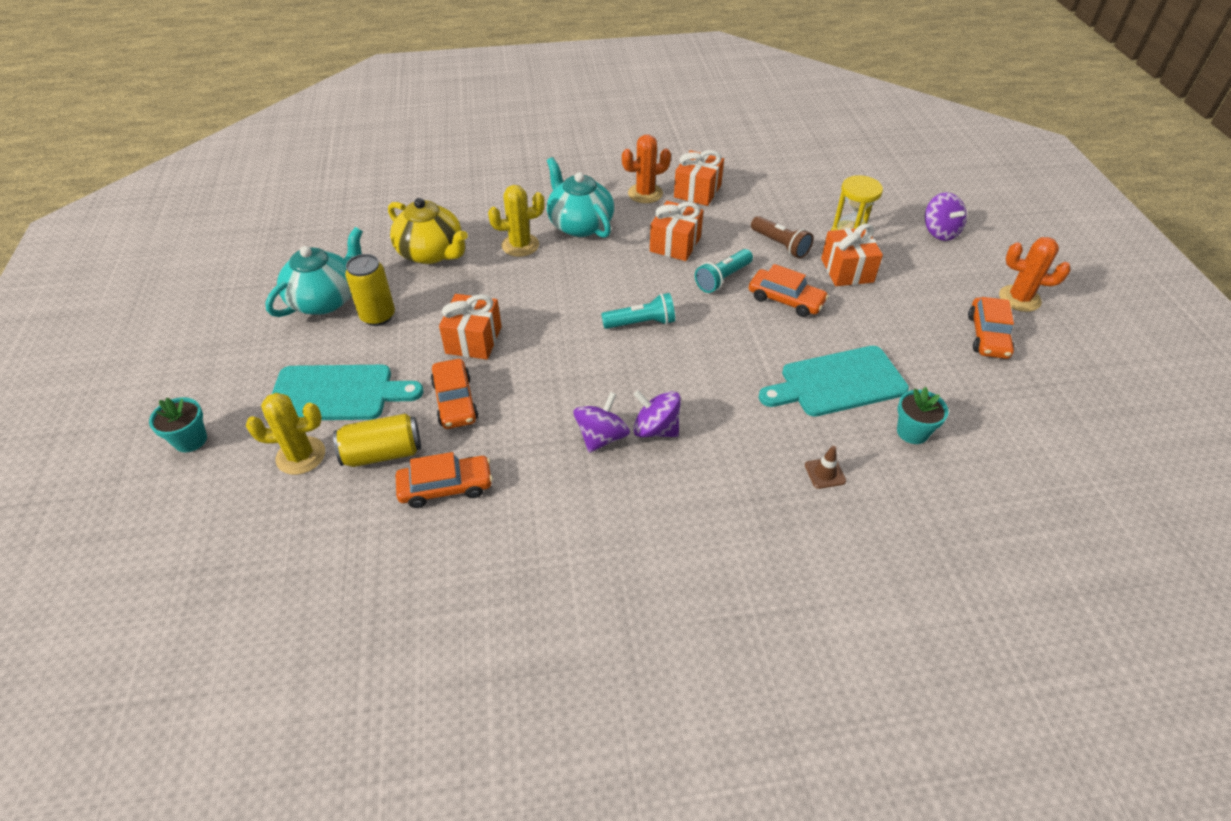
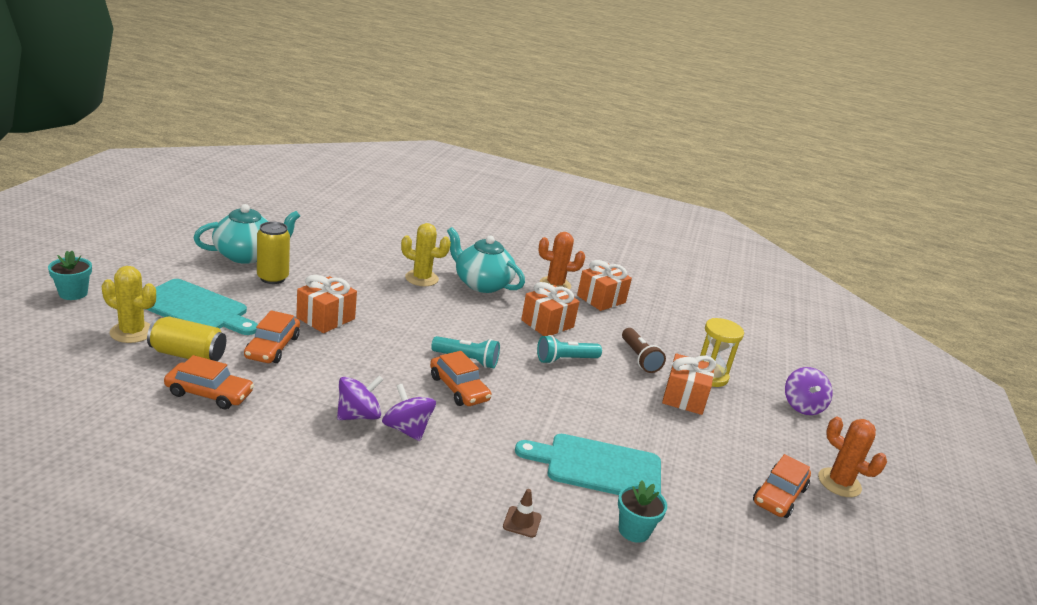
camera: 20 degrees right, 20 degrees down
yellow teapot [388,198,468,264] -> none
turquoise teapot [547,157,614,238] -> turquoise teapot turned 45 degrees counterclockwise [447,227,525,293]
orange car [749,264,829,317] -> orange car moved to [430,351,491,406]

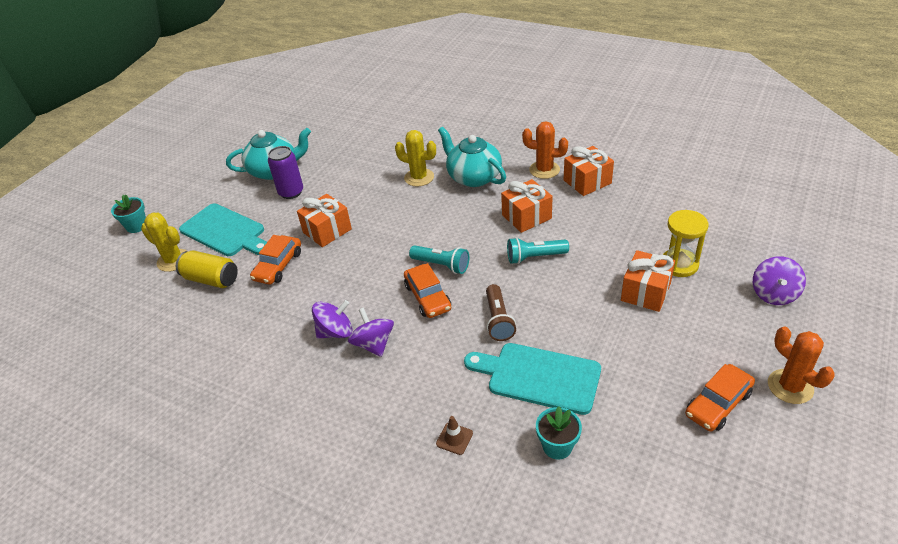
camera: 20 degrees right, 15 degrees up
orange car [164,355,254,409] -> none
yellow can [257,221,290,284] -> purple can [268,146,303,199]
brown flashlight [622,328,666,373] -> brown flashlight moved to [486,284,516,341]

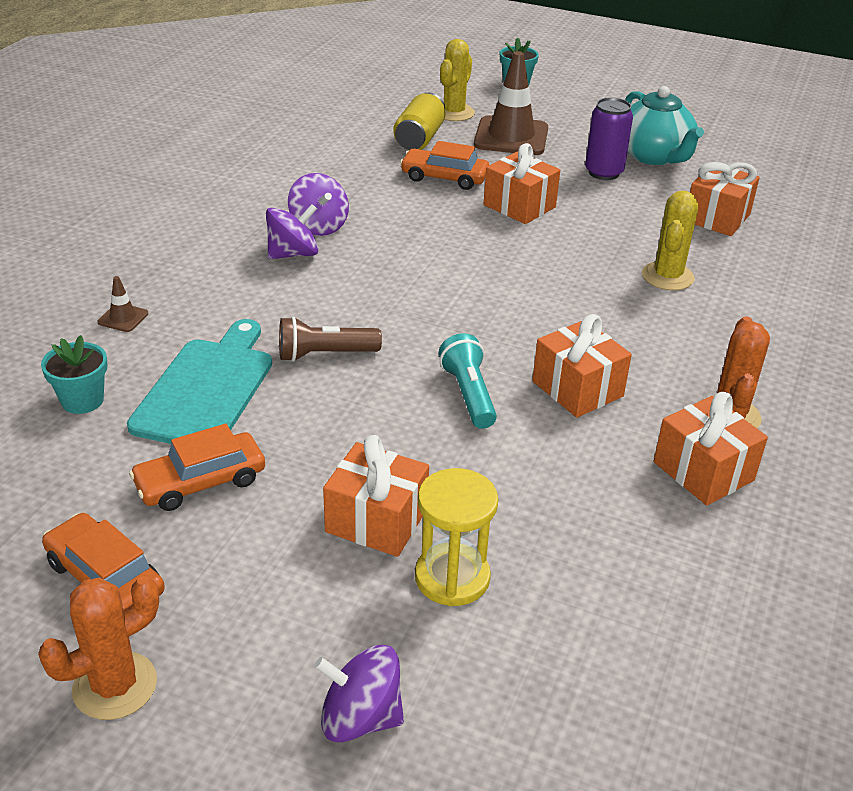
camera: 80 degrees right, 5 degrees down
turquoise cutting board [179,204,267,256] -> brown traffic cone [474,51,548,155]
orange car [404,263,451,318] -> orange car moved to [129,424,265,511]
turquoise flashlight [409,245,469,274] -> none
turquoise teapot [438,127,506,187] -> none
none -> orange gift [690,162,760,236]

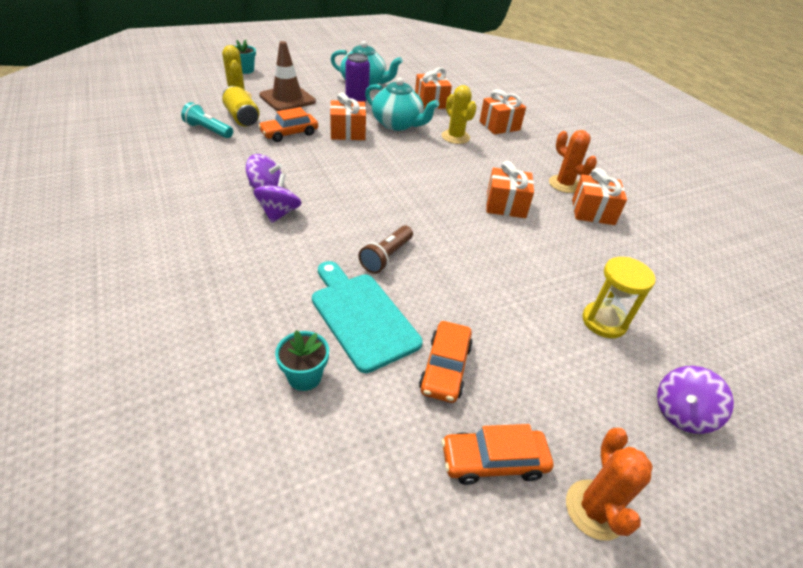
camera: 50 degrees left, 5 degrees up
brown traffic cone [98,276,148,332] -> none
orange gift [323,435,429,557] -> orange gift moved to [480,89,526,134]
turquoise flashlight [439,333,497,429] -> turquoise flashlight moved to [181,102,233,138]
none -> turquoise teapot [365,77,439,131]

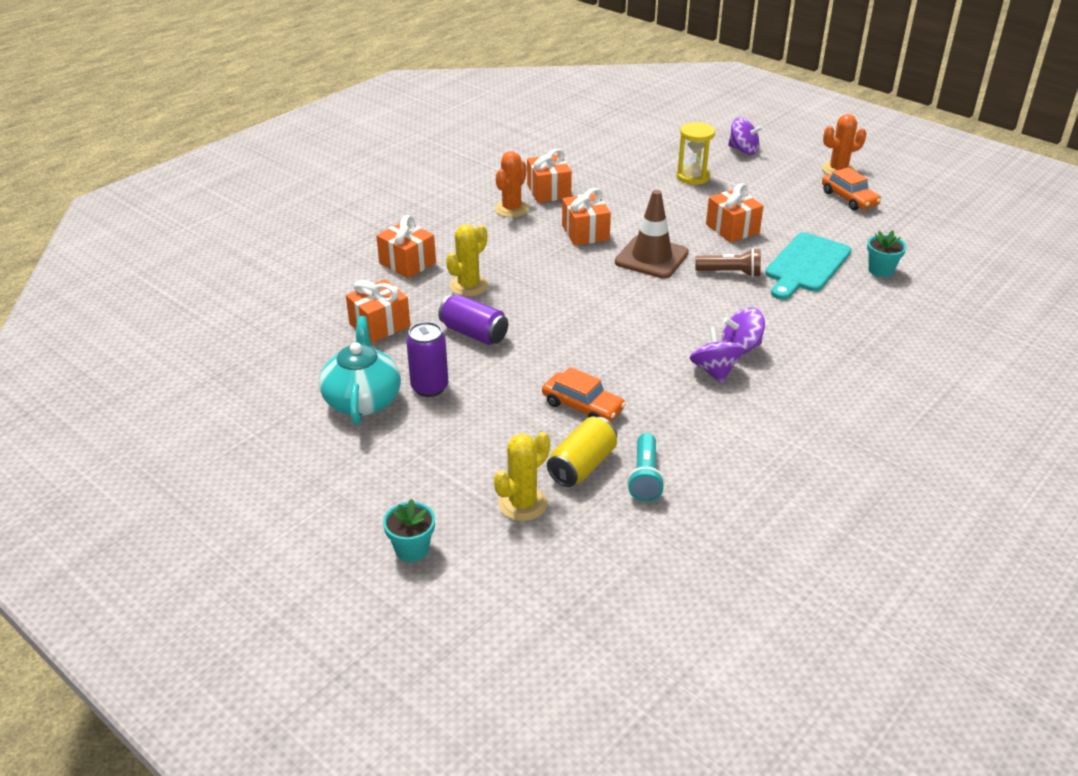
camera: 110 degrees left, 5 degrees down
brown traffic cone [259,41,316,111] -> brown traffic cone moved to [615,190,689,279]
orange gift [330,92,366,140] -> orange gift moved to [706,183,764,242]
turquoise teapot [365,77,439,131] -> purple can [438,294,508,345]
orange car [419,321,473,403] -> none

